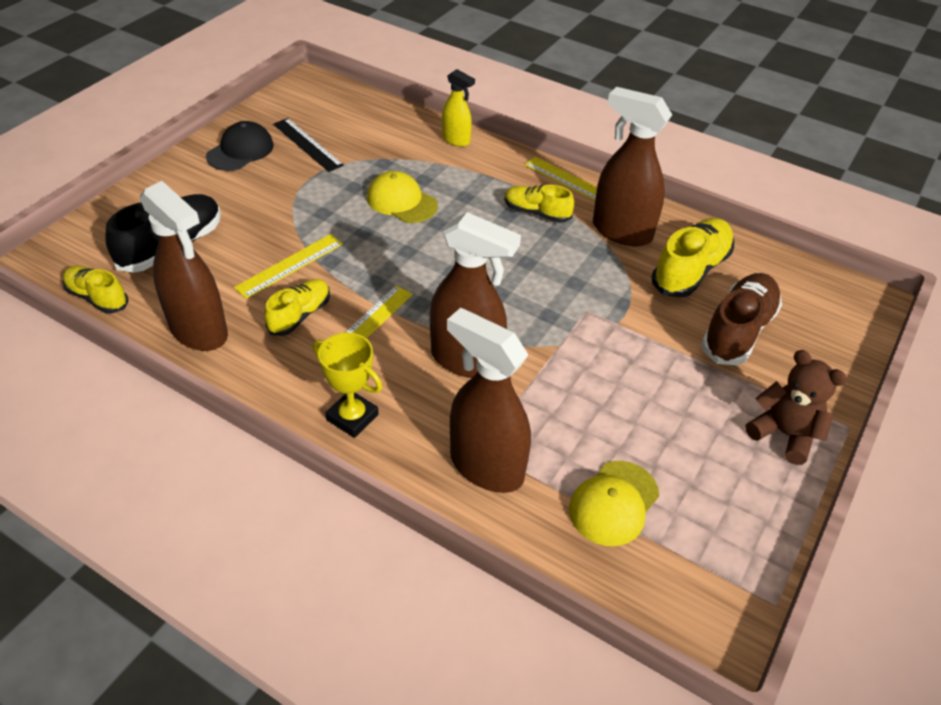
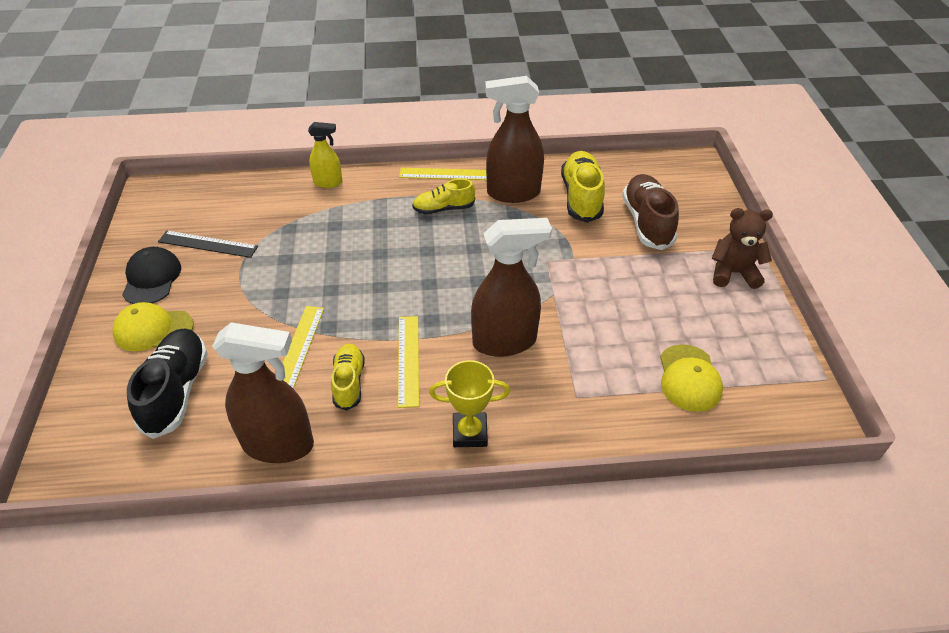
camera: 35 degrees left, 0 degrees up
yellow shoe [63,265,129,313] -> none
yellow cap [367,171,438,223] -> yellow cap moved to [112,302,194,352]
brown spray bottle [447,308,531,493] -> none

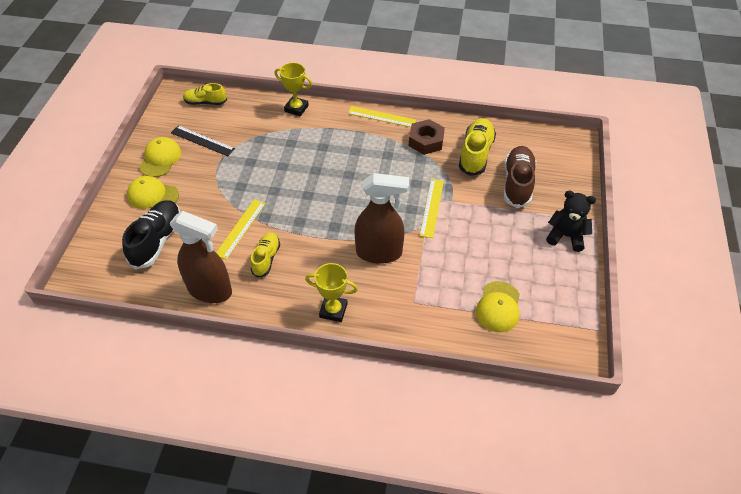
camera: 15 degrees right, 5 degrees up
black cap [122,247,181,304] -> yellow cap [139,137,181,177]
yellow spray bottle [308,122,342,188] -> yellow trophy [274,62,312,116]
yellow ruler [398,316,419,408] -> yellow ruler moved to [420,179,444,238]
yellow shoe [412,179,475,214] -> yellow shoe moved to [183,83,227,105]
brown spray bottle [485,76,544,203] -> brown nut [409,119,445,155]
brown teddy bear [712,208,773,289] -> black teddy bear [546,190,596,252]

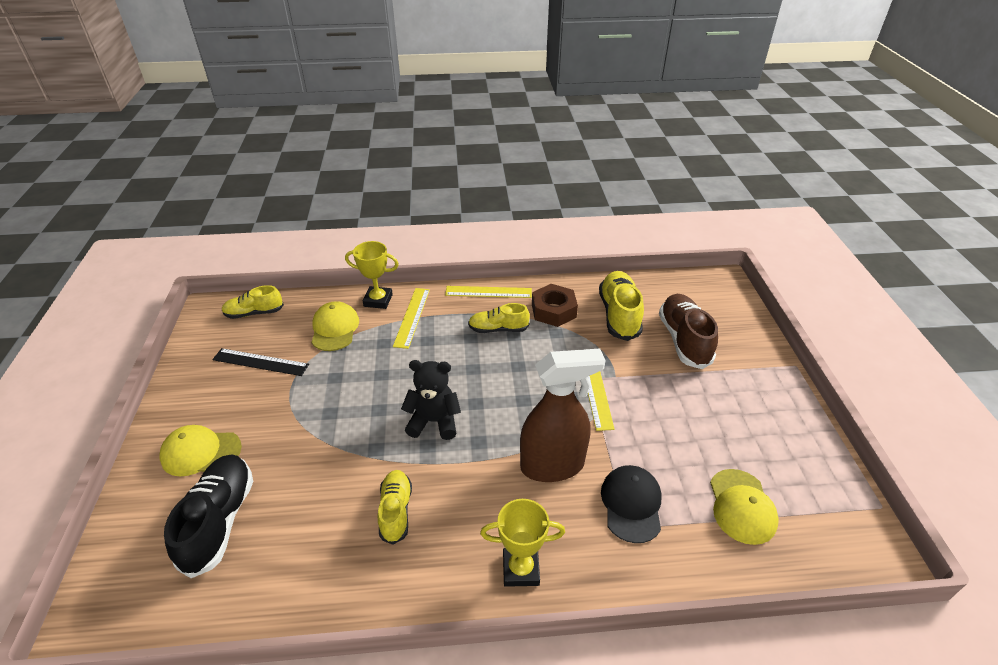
camera: 15 degrees left, 10 degrees down
yellow cap [139,137,181,177] -> yellow cap moved to [311,301,359,351]
brown spray bottle [170,211,232,303] -> none
yellow ruler [216,199,266,260] -> yellow ruler moved to [393,288,430,349]
black teddy bear [546,190,596,252] -> black teddy bear moved to [401,360,461,440]
none -> yellow shoe [468,303,530,333]
none -> black cap [601,465,662,543]

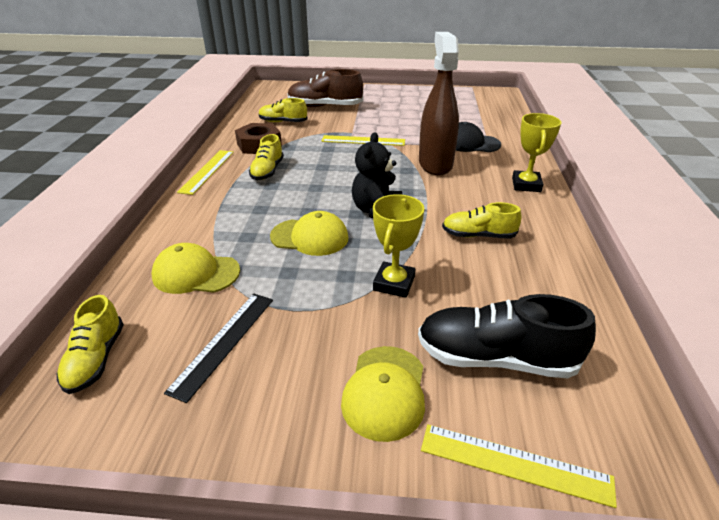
camera: 80 degrees left, 5 degrees down
yellow trophy [345,241,399,309] -> yellow trophy moved to [373,194,424,298]
yellow ruler [393,288,430,349] -> yellow ruler moved to [421,424,617,508]
yellow shoe [599,271,644,341] -> yellow shoe [259,98,308,122], size x0.63
yellow cap [710,469,779,545] -> yellow cap moved to [270,211,349,256]

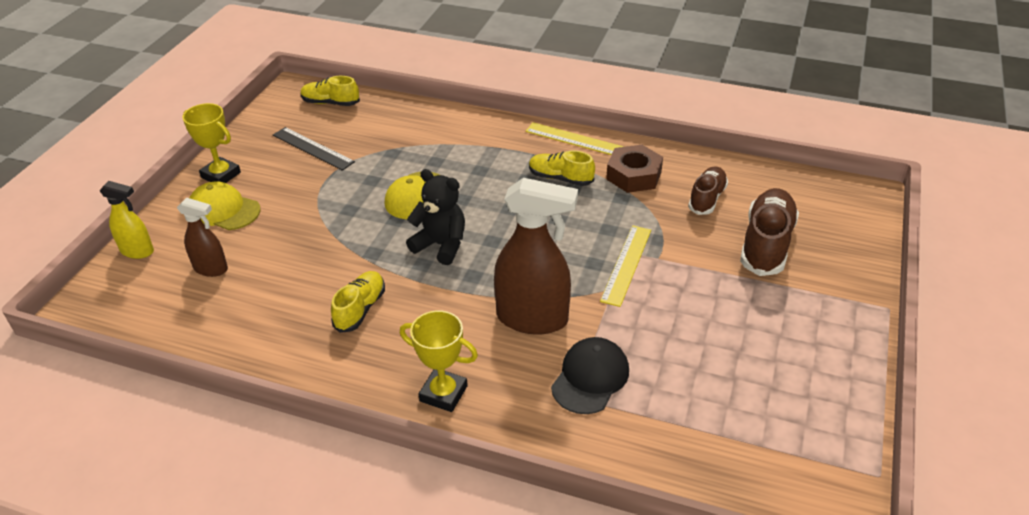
camera: 105 degrees right, 5 degrees up
yellow cap [151,243,240,294] -> none
yellow shoe [259,98,308,122] -> brown shoe [688,166,728,215]
yellow trophy [373,194,424,298] -> yellow trophy moved to [182,103,241,183]
black shoe [418,294,596,378] -> brown spray bottle [177,197,228,277]
yellow ruler [421,424,617,508] -> yellow spray bottle [100,181,154,259]

